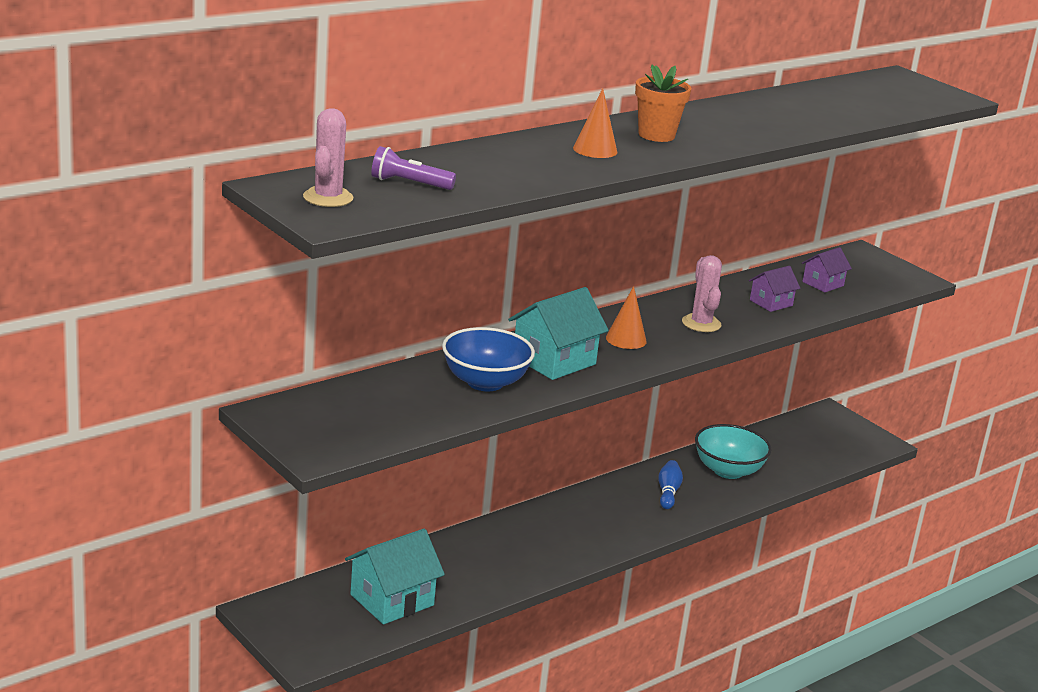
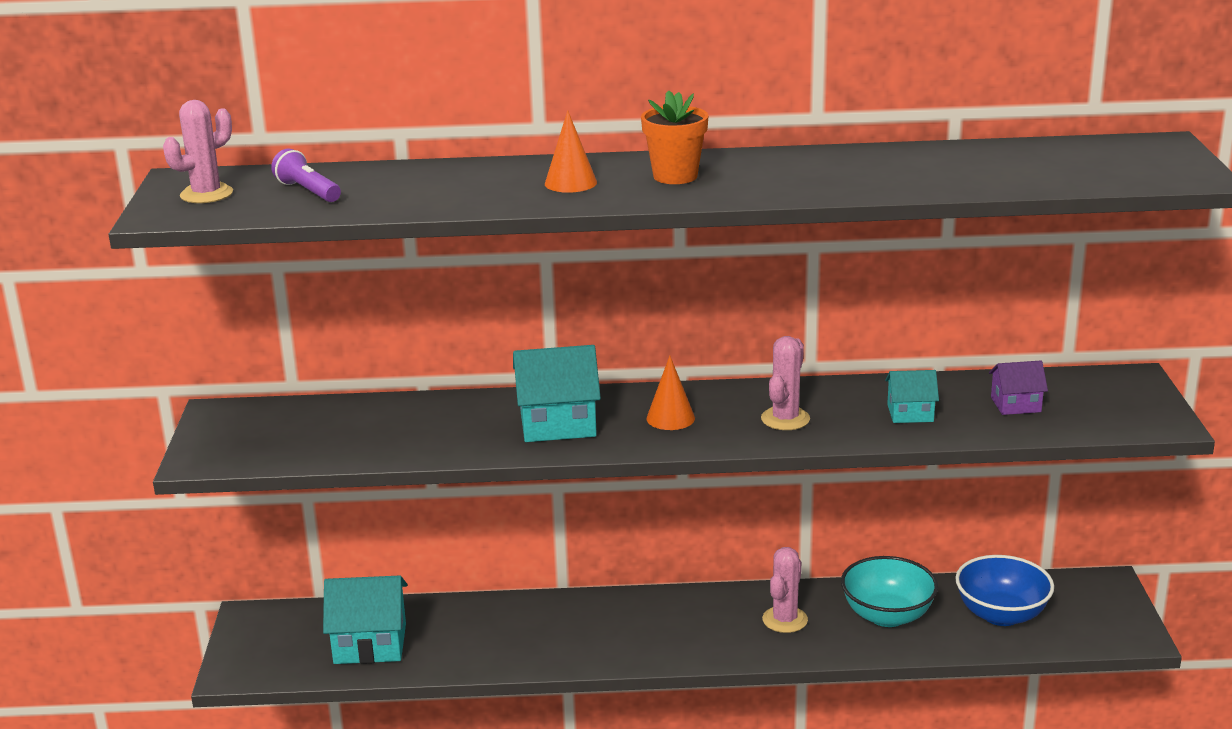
camera: 40 degrees right, 0 degrees up
blue bowl [442,327,535,391] -> blue bowl moved to [955,555,1054,626]
blue bowling pin [658,460,683,509] -> pink cactus [762,547,808,633]
purple house [749,266,800,312] -> turquoise house [885,370,939,423]

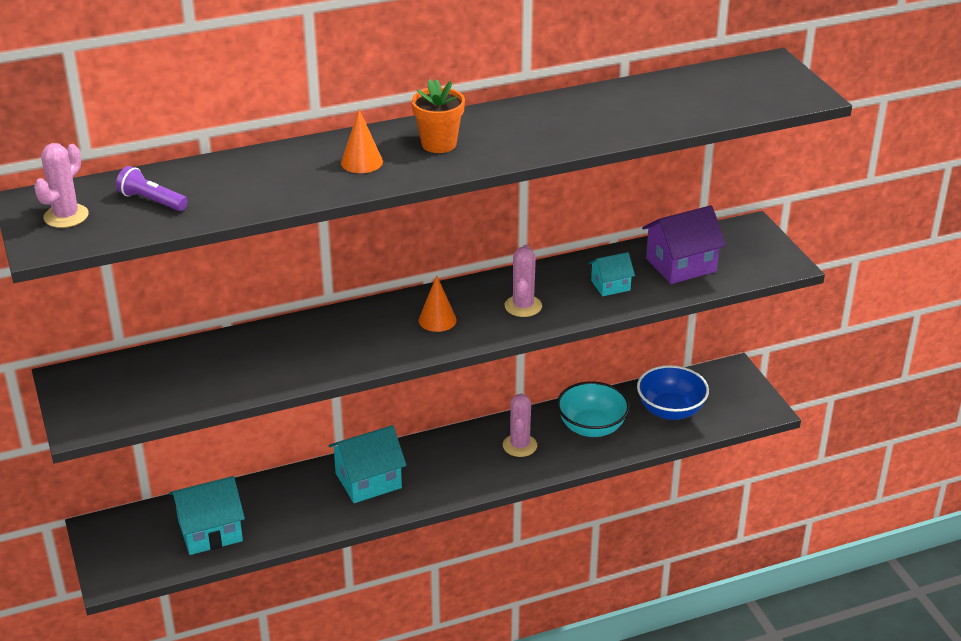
camera: 20 degrees left, 10 degrees up
turquoise house [513,345,601,442] -> turquoise house moved to [328,425,407,503]
purple house [989,361,1048,415] -> purple house [642,205,726,284], size x1.76

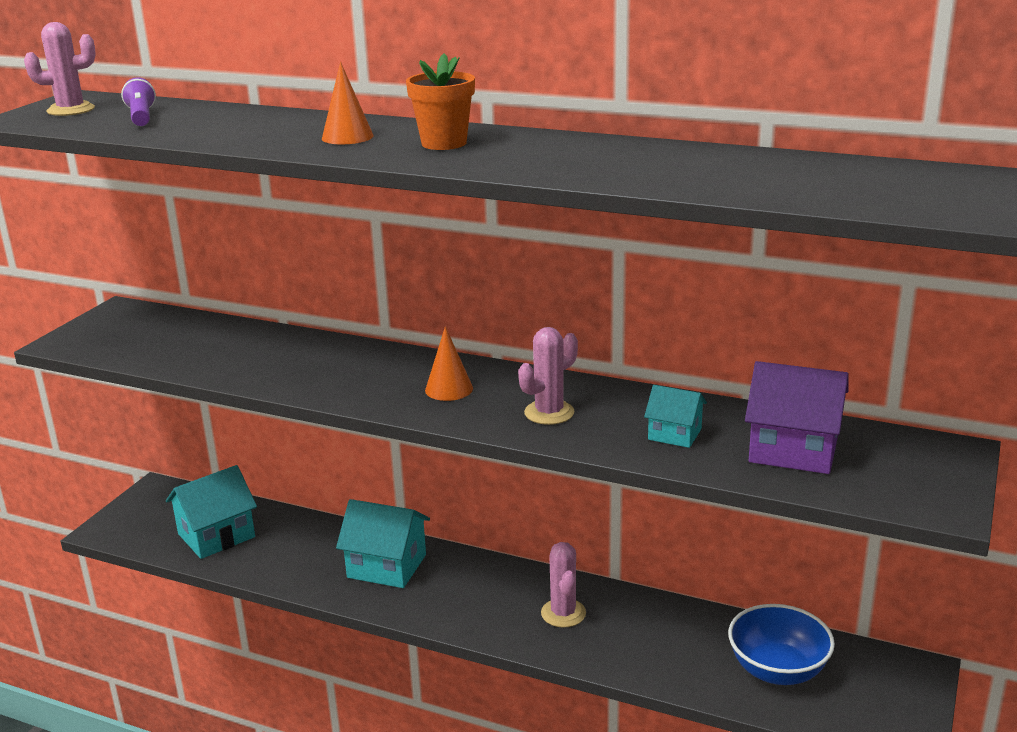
camera: 45 degrees right, 10 degrees down
turquoise house [169,476,245,555] -> turquoise house turned 60 degrees counterclockwise [166,465,257,559]
pink cactus [503,393,537,457] -> pink cactus turned 60 degrees counterclockwise [541,542,586,627]
turquoise bowl [557,381,630,437] -> none

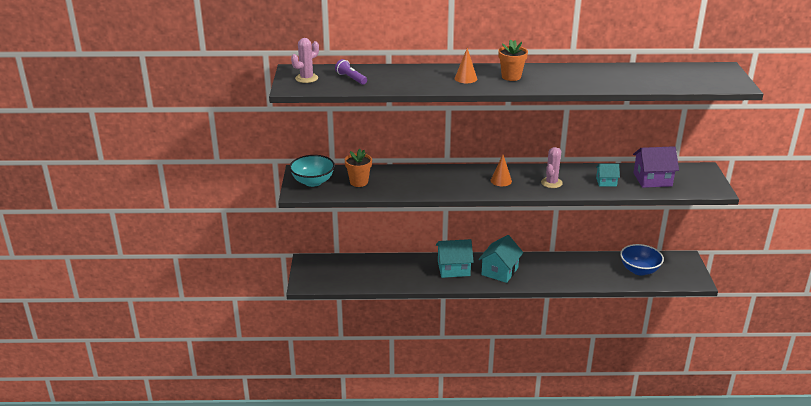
camera: 25 degrees left, 5 degrees up
turquoise house [166,465,257,559] -> turquoise house moved to [478,235,523,283]
pink cactus [541,542,586,627] -> none
none -> turquoise bowl [289,155,335,187]
none -> orange flower pot [345,148,372,187]

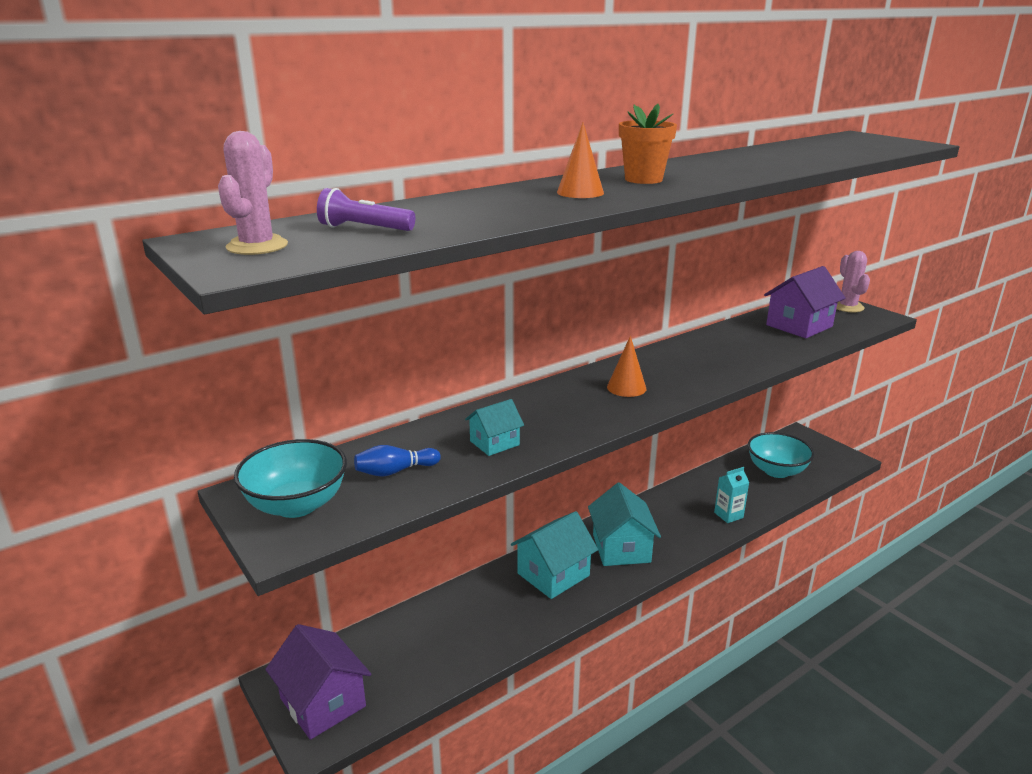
camera: 35 degrees left, 5 degrees down
orange flower pot [345,148,372,187] -> blue bowling pin [354,445,441,477]
pink cactus [541,147,563,188] -> pink cactus moved to [836,251,870,312]
turquoise house [596,164,620,186] -> turquoise house moved to [465,399,524,456]
blue bowl [620,244,664,276] -> turquoise bowl [748,432,814,478]
none -> purple house [265,624,371,740]
none -> turquoise carton [714,467,749,523]

